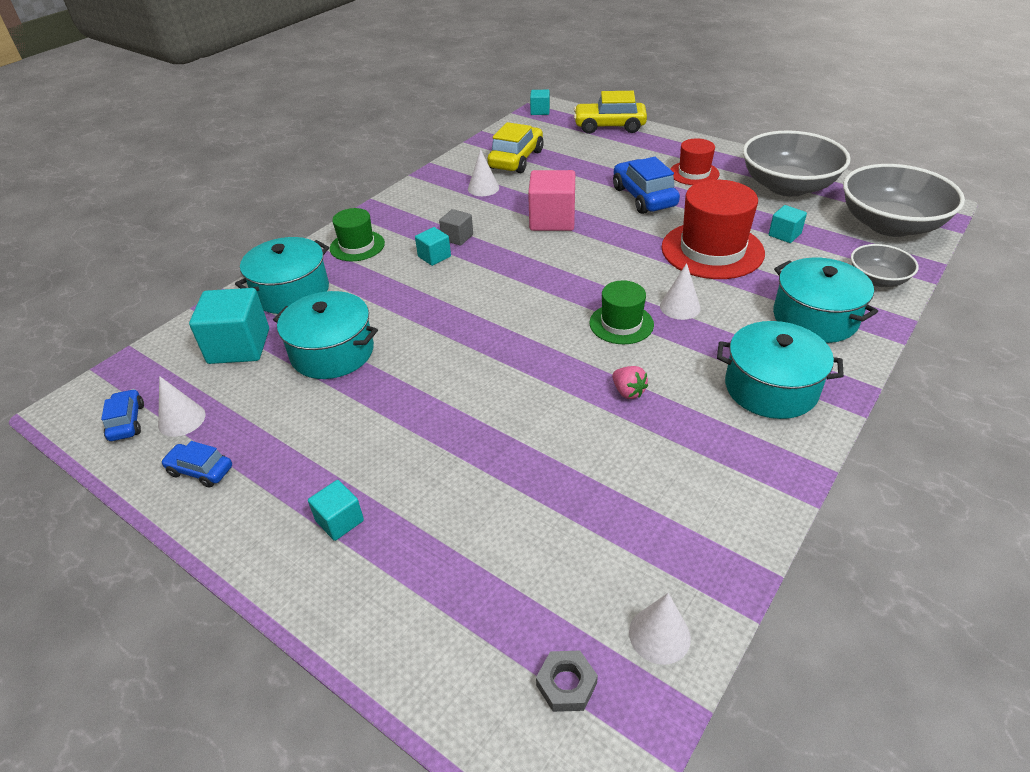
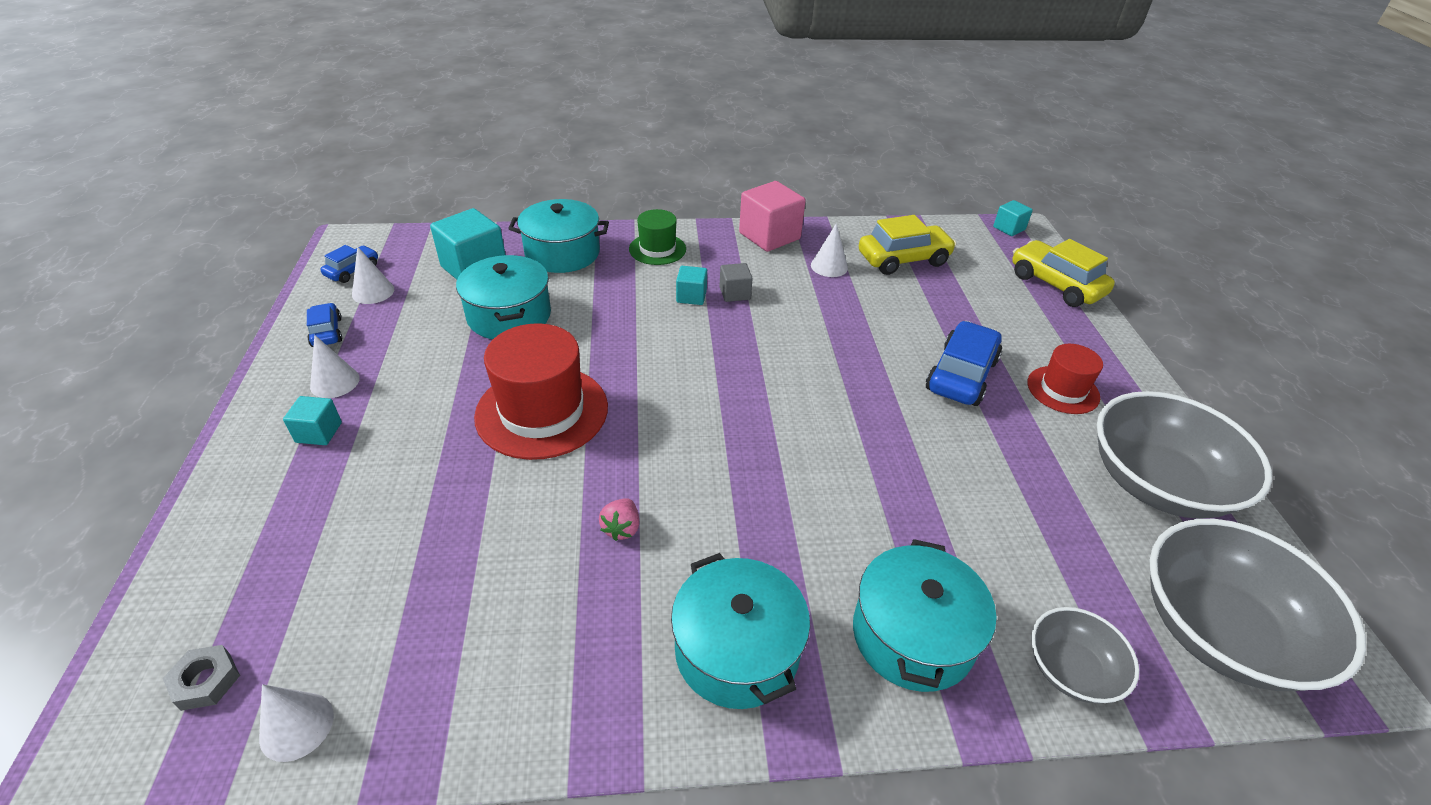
camera: 45 degrees right, 0 degrees up
pink cube [528,170,575,231] -> pink cube moved to [739,181,806,252]
green hat [589,280,654,344] -> none
white cone [660,263,701,320] -> white cone moved to [310,335,360,398]
red hat [662,180,765,279] -> red hat moved to [474,323,608,460]
turquoise cube [769,205,807,243] -> none

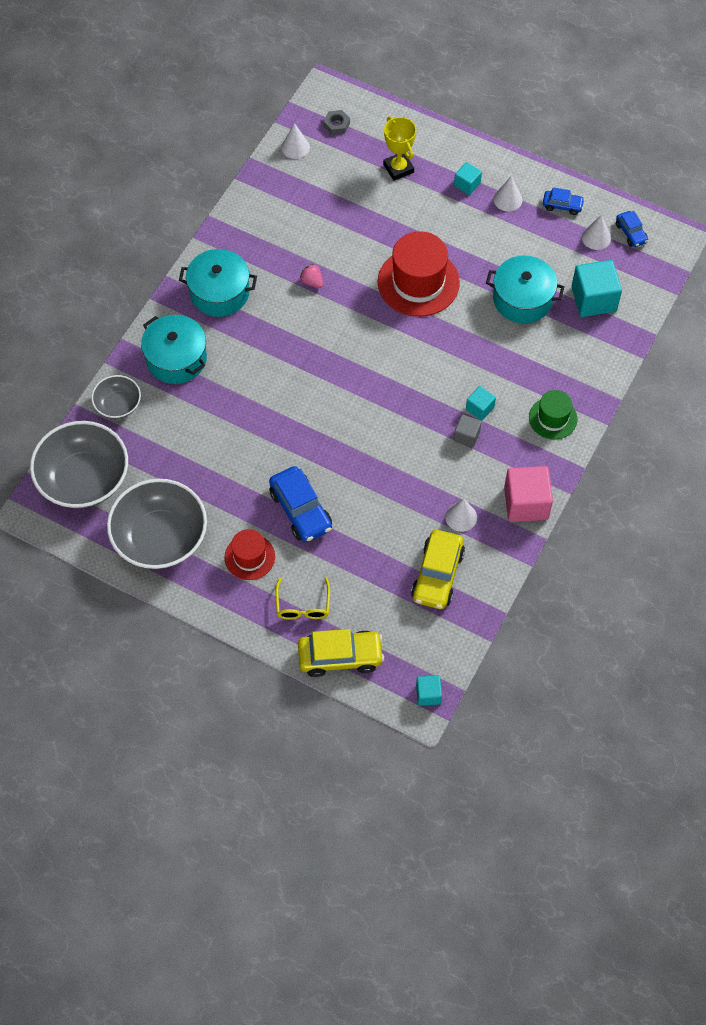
camera: 125 degrees right, 20 degrees up
turquoise pot [508,199,609,273] -> none
none -> yellow glasses [275,577,330,620]
none -> yellow trophy [383,117,416,181]

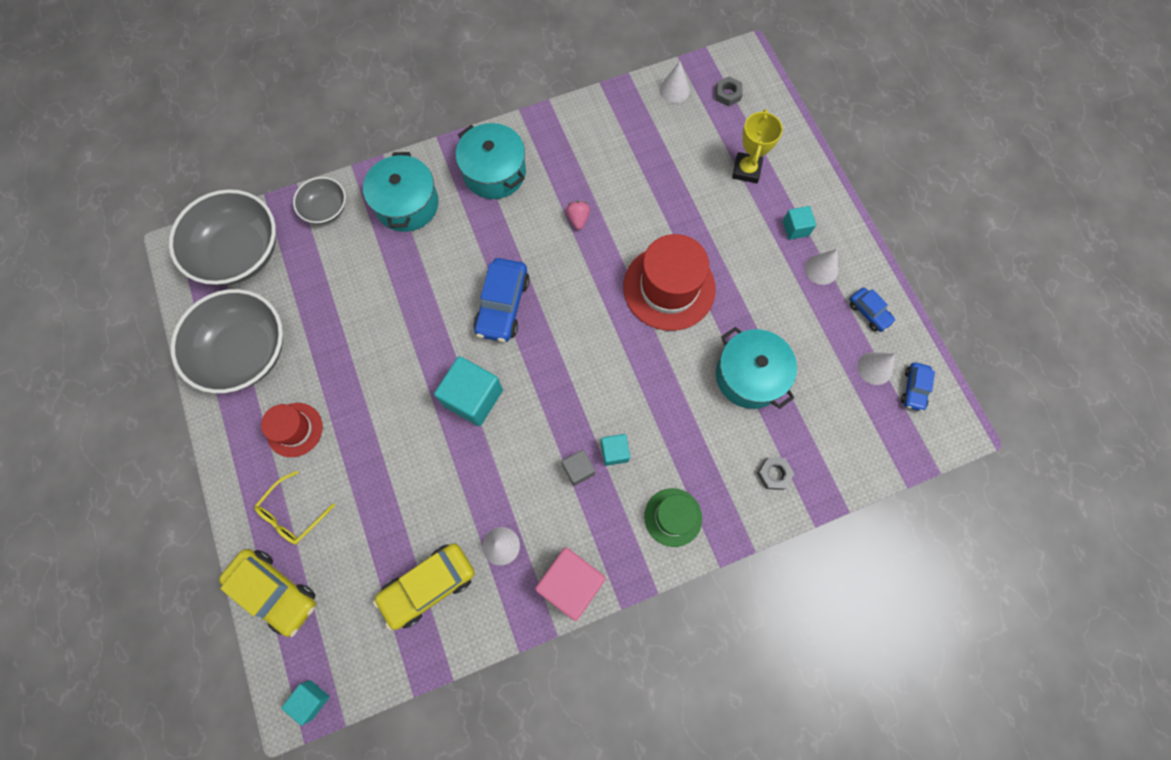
camera: 40 degrees right, 10 degrees up
blue car [269,466,332,542] -> blue car moved to [474,258,530,342]
turquoise cube [571,260,622,317] -> turquoise cube moved to [434,356,503,426]
none -> grey nut [757,457,794,490]

